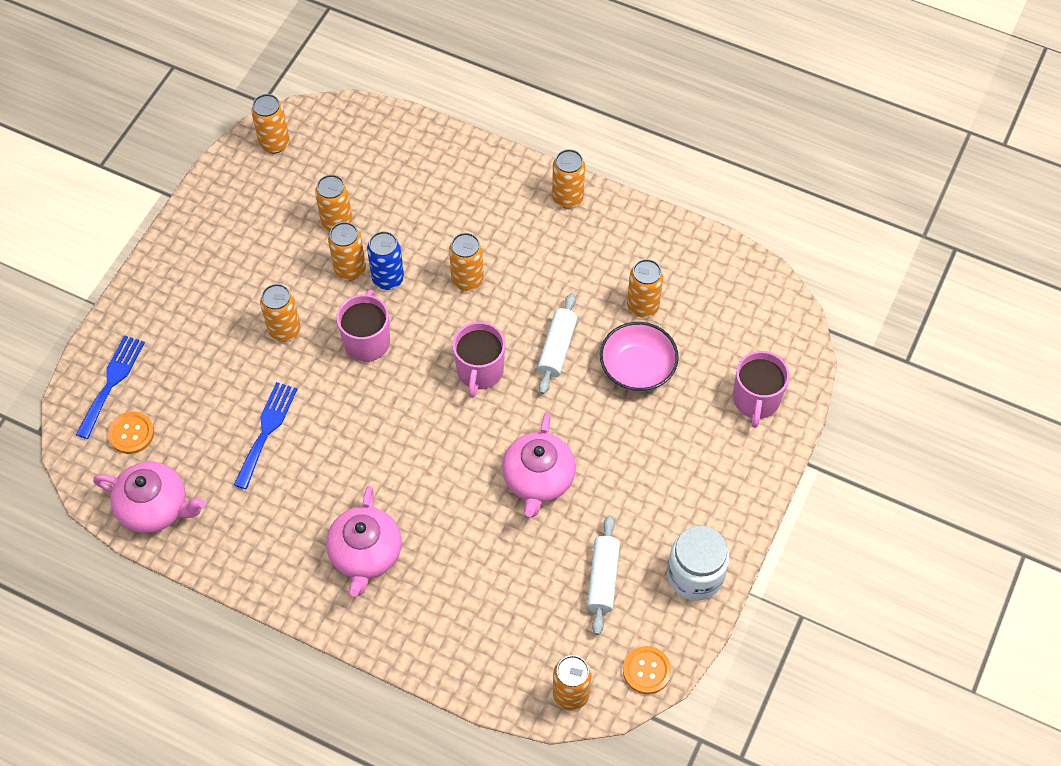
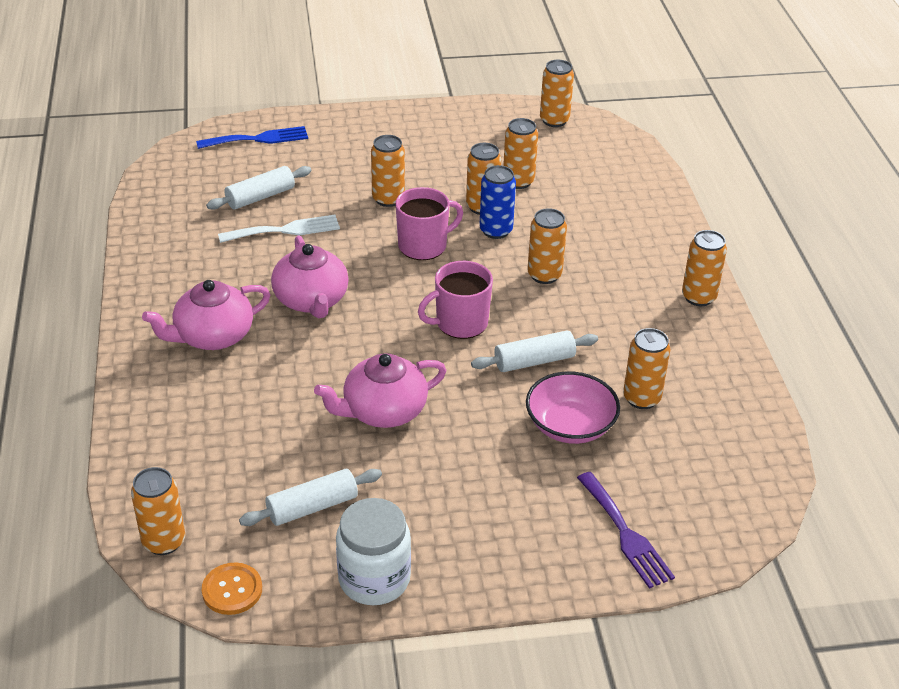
camera: 55 degrees right, 20 degrees down
pink teapot [93,461,205,533] -> pink teapot moved to [271,235,349,318]
orange button [108,412,154,454] -> none
blue fork [234,382,297,489] -> white fork [218,215,340,243]
pink mug [733,351,789,428] -> purple fork [577,472,675,589]
none -> white rolling pin [206,166,311,210]

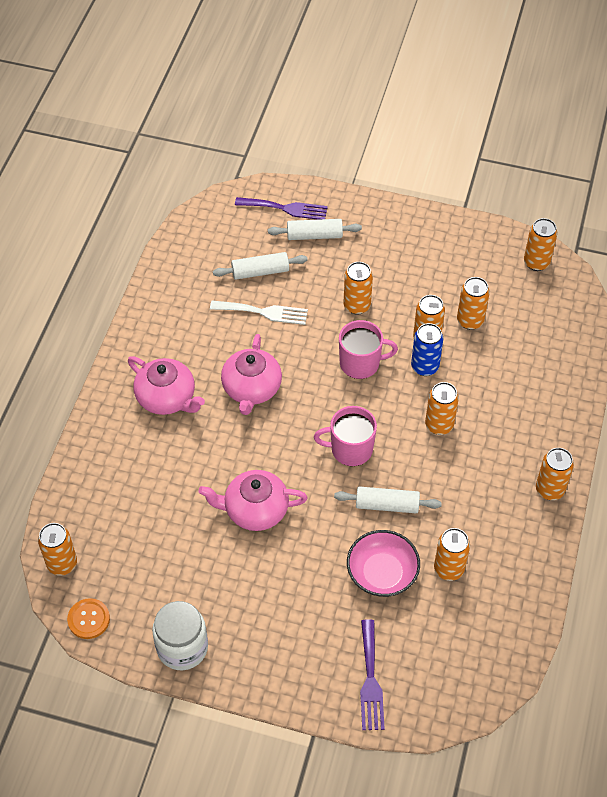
camera: 25 degrees right, 15 degrees up
pink teapot [142,280,271,350] -> pink teapot turned 135 degrees counterclockwise [128,356,205,415]
blue fork [196,126,308,149] -> purple fork [235,197,328,220]
white rolling pin [239,469,382,526] -> white rolling pin moved to [268,219,362,240]

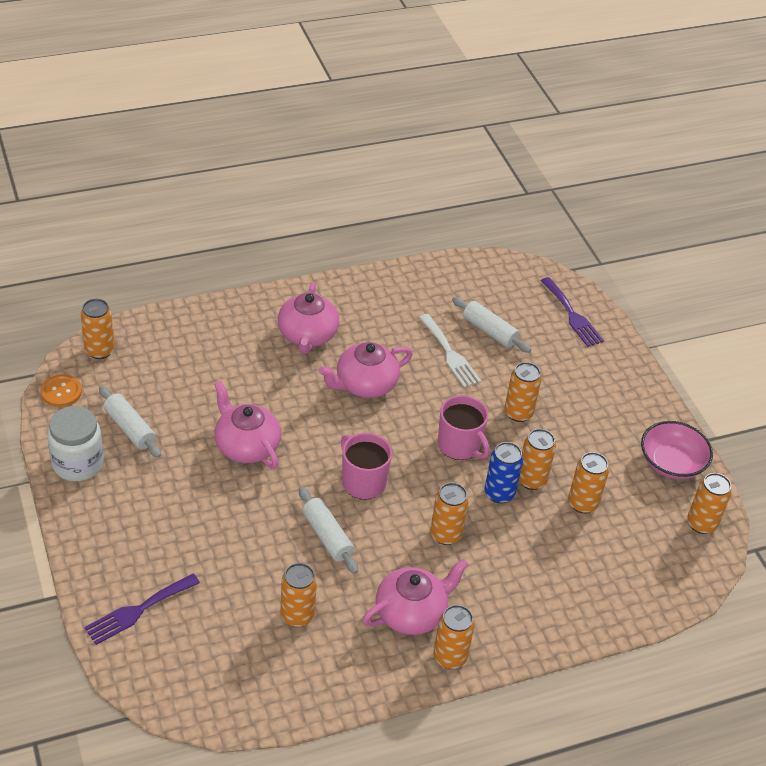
camera: 50 degrees right, 10 degrees down
white rolling pin [268,219,362,240] -> white rolling pin moved to [99,386,161,458]
pink bowl [347,530,420,597] -> pink bowl moved to [641,421,713,479]
none -> pink teapot [362,559,469,635]

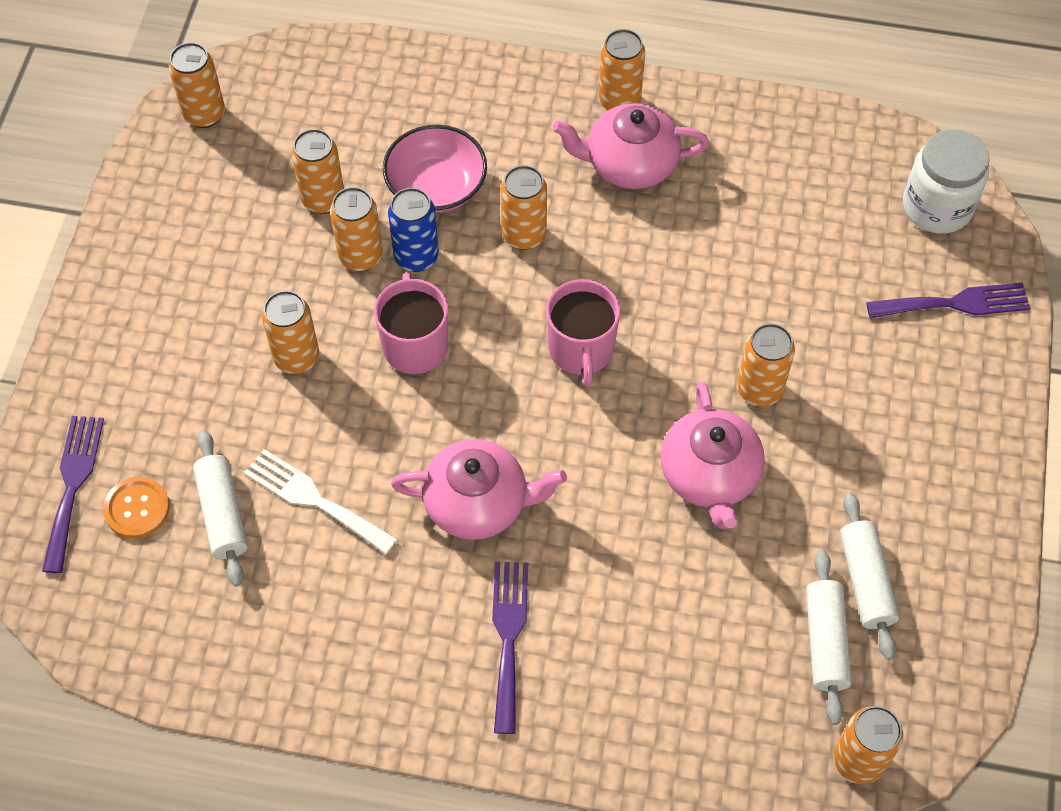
camera: 145 degrees left, 15 degrees up
orange button [41,374,82,407] -> orange button moved to [103,477,170,538]
white jar [47,406,104,481] -> white jar moved to [903,129,990,234]
pink teapot [278,282,339,354] -> purple fork [492,562,528,734]
orange can [280,563,317,627] -> orange can moved to [737,323,795,407]
white rolling pin [299,487,358,574] -> white rolling pin moved to [806,550,852,725]
white fork [419,314,481,388] -> white fork turned 60 degrees counterclockwise [244,449,398,554]
pink bowl [641,421,713,479] -> pink bowl moved to [383,125,487,213]

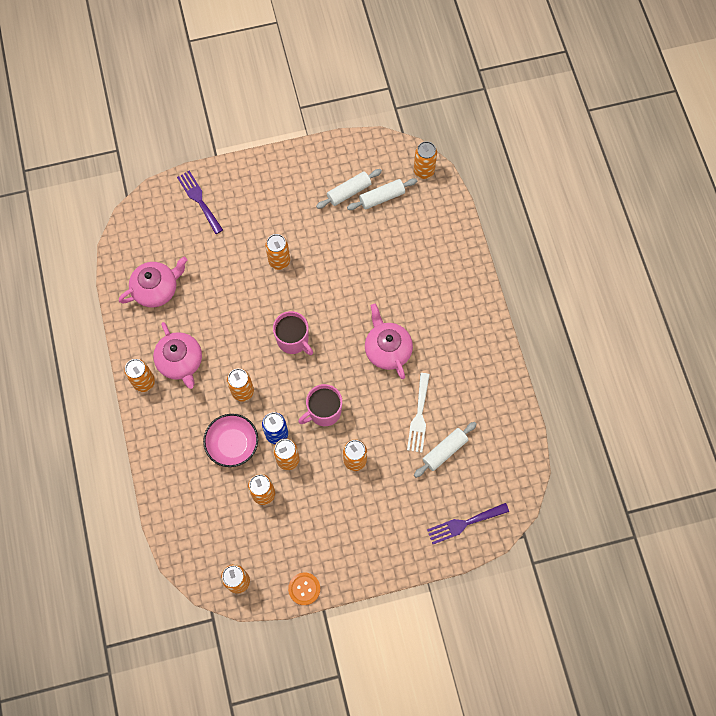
camera: 115 degrees left, 10 degrees up
orange button [103,477,170,538] -> orange button moved to [288,572,320,605]
purple fork [492,562,528,734] -> none
pink mug [546,279,620,387] -> pink mug turned 75 degrees clockwise [273,311,313,355]
pink teapot [660,382,765,529] -> pink teapot moved to [119,257,187,307]
white jar [903,129,990,234] -> none

